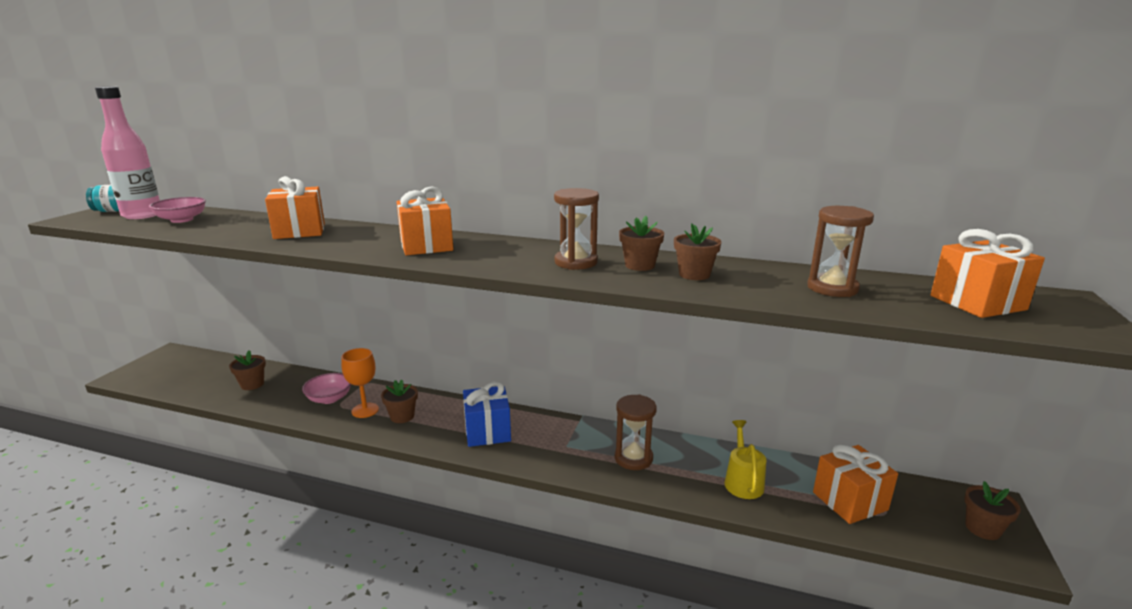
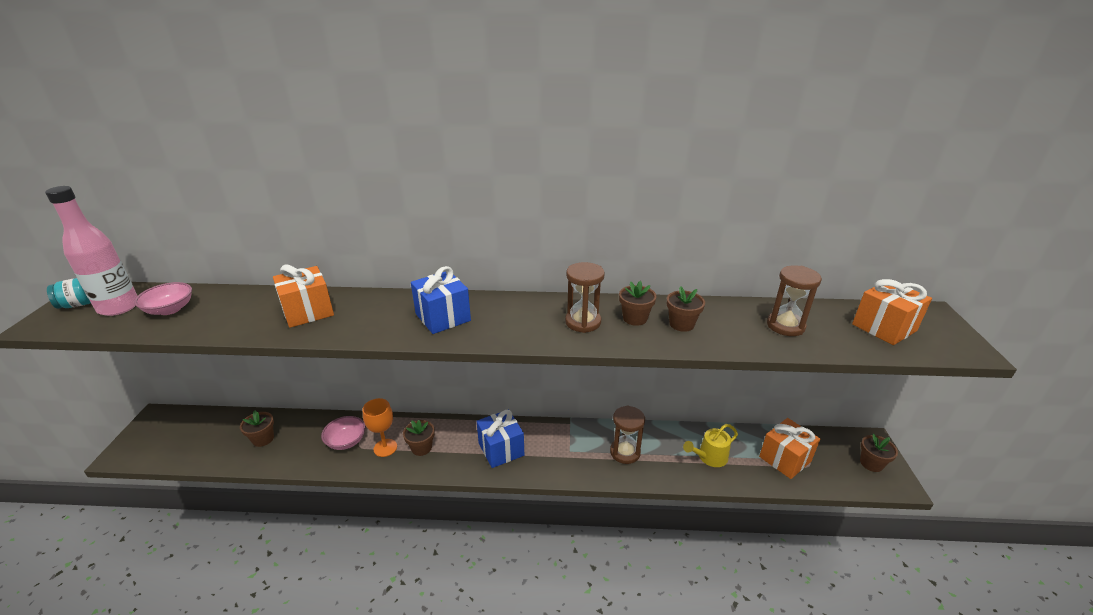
camera: 15 degrees left, 10 degrees up
orange gift [397,187,454,255] -> blue gift [411,266,471,334]
yellow watering can [724,420,767,499] -> yellow watering can turned 105 degrees counterclockwise [683,424,738,467]

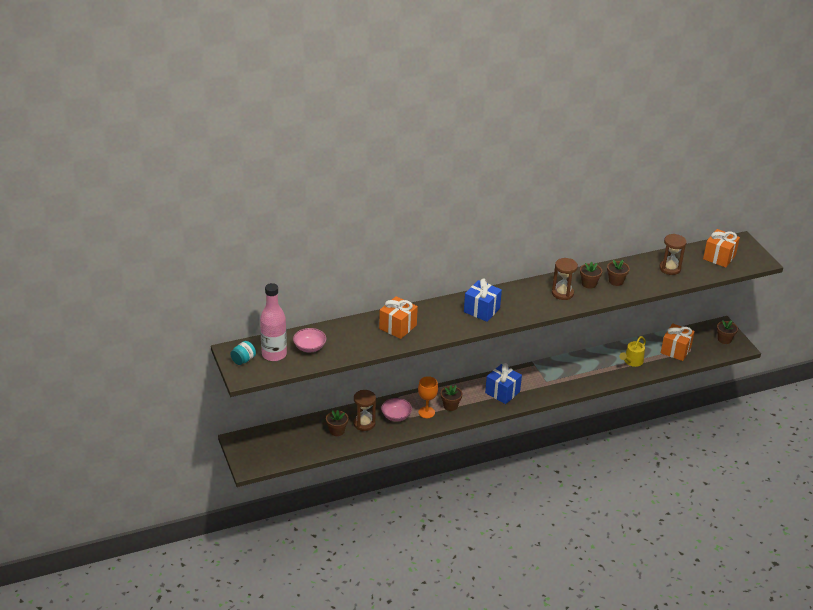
camera: 25 degrees left, 5 degrees up
brown hourglass [610,406,645,464] -> brown hourglass moved to [354,390,376,431]

